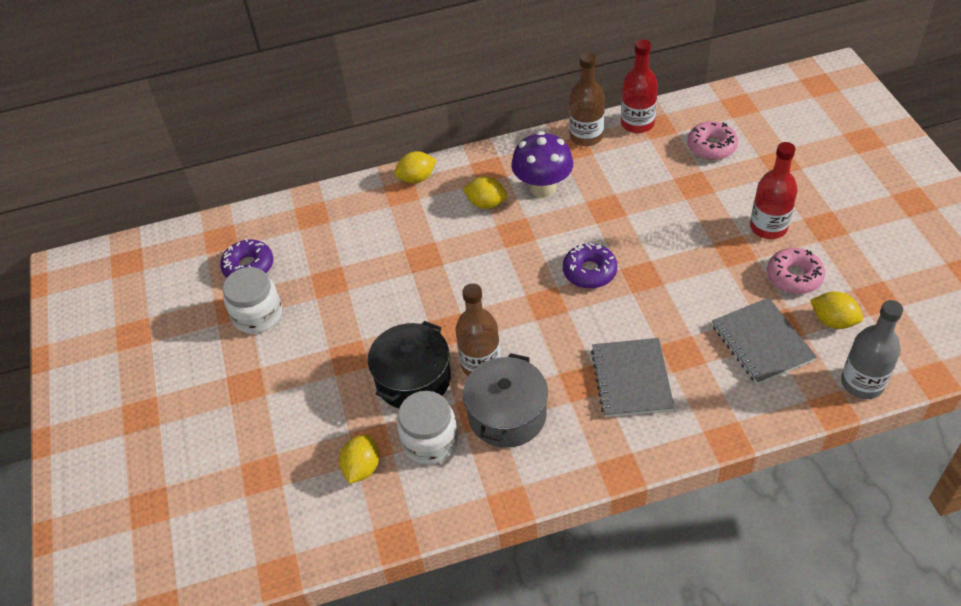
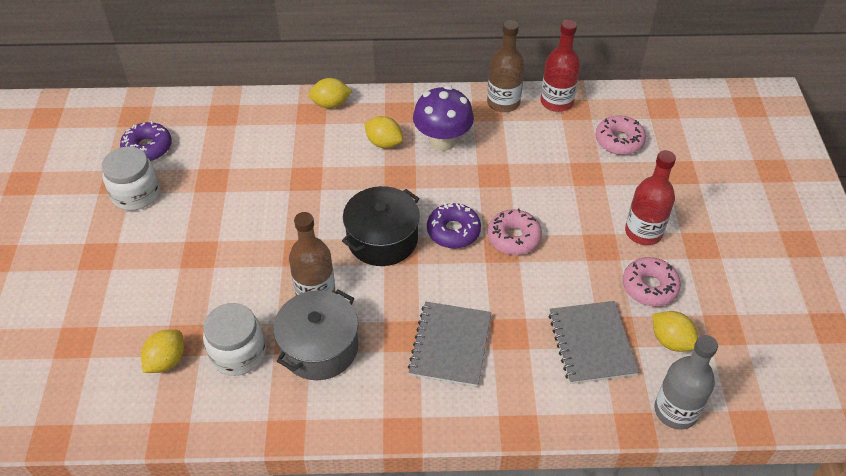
camera: 10 degrees right, 0 degrees up
black pot [368,321,451,408] -> black pot moved to [342,186,420,266]
none -> pink donut [487,209,542,255]

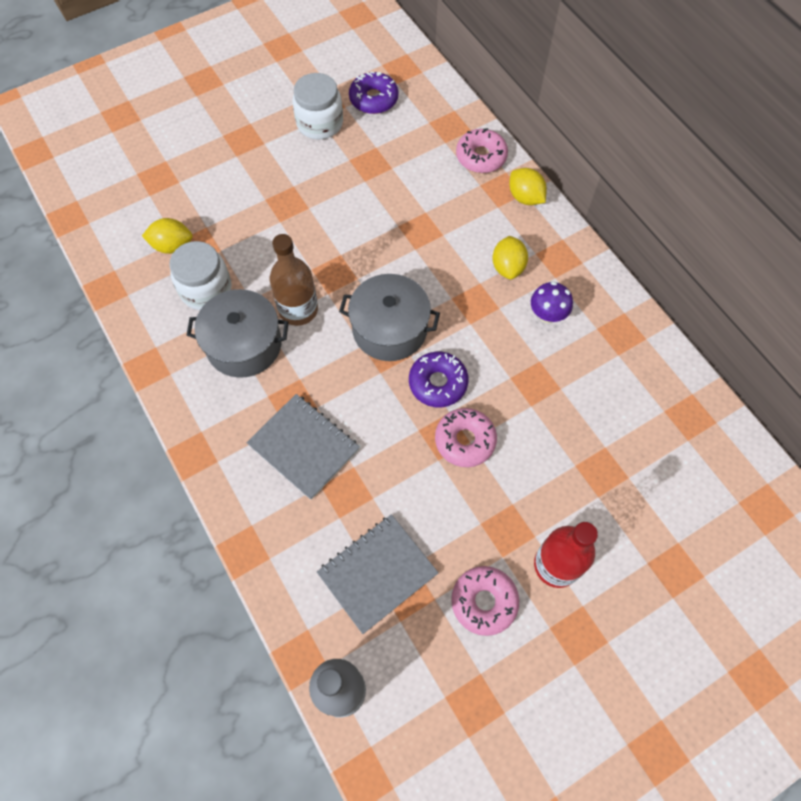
camera: 60 degrees right, 15 degrees up
black pot [342,186,420,266] -> grey pot [339,274,440,361]
grey notebook [408,302,491,387] -> grey notebook turned 60 degrees clockwise [246,394,360,500]
purple mushroom [413,86,474,151] -> purple mushroom [531,282,573,323], size x0.60
brown bottle [487,20,524,112] -> none
red bottle [541,20,580,112] -> none
pink donut [595,116,646,155] -> pink donut moved to [456,128,508,173]
yellow lemon [652,311,698,352] -> none

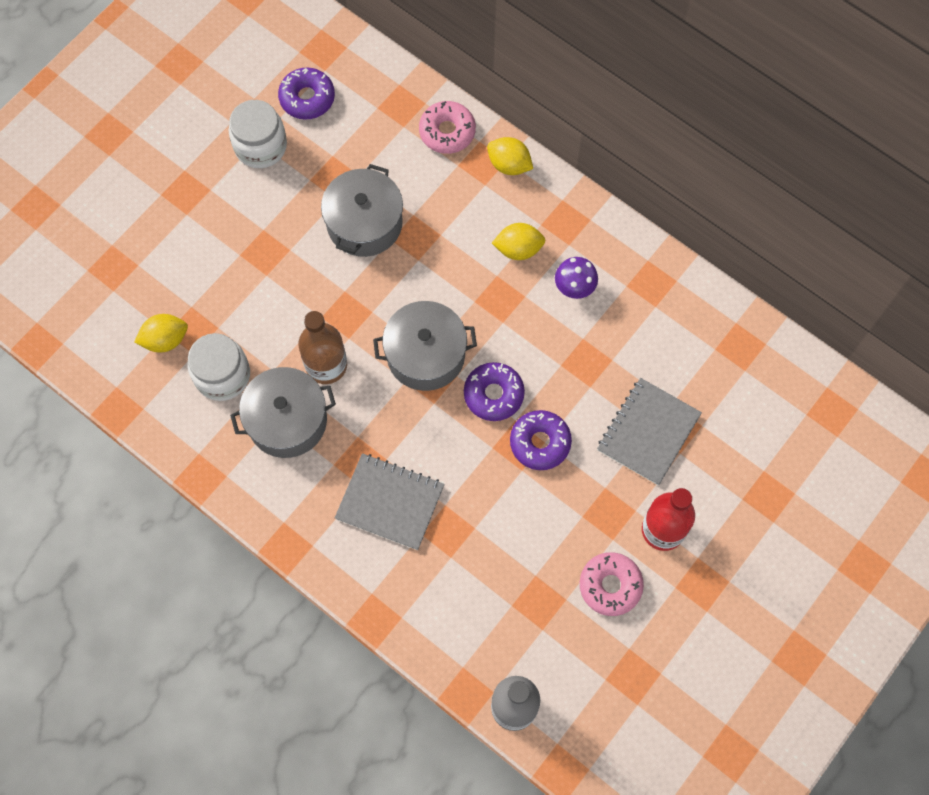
camera: 20 degrees left, 5 degrees up
grey notebook [317,514,439,634] -> grey notebook moved to [597,378,702,485]
pink donut [435,408,497,467] -> purple donut [510,410,572,470]
yellow lemon [492,236,528,280] -> yellow lemon turned 75 degrees counterclockwise [492,223,546,260]
none -> grey pot [321,164,403,257]

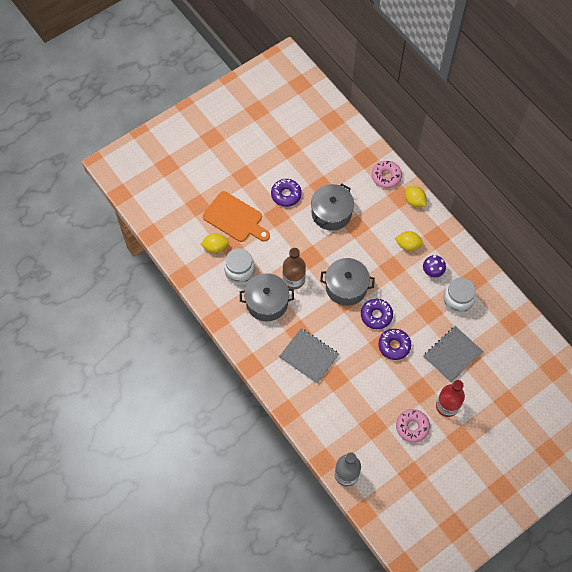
camera: 15 degrees right, 5 degrees down
white jar [229,100,287,168] -> white jar moved to [443,278,476,314]
purple donut [278,67,335,120] -> purple donut moved to [271,179,302,207]
none -> orange cutting board [203,191,270,242]

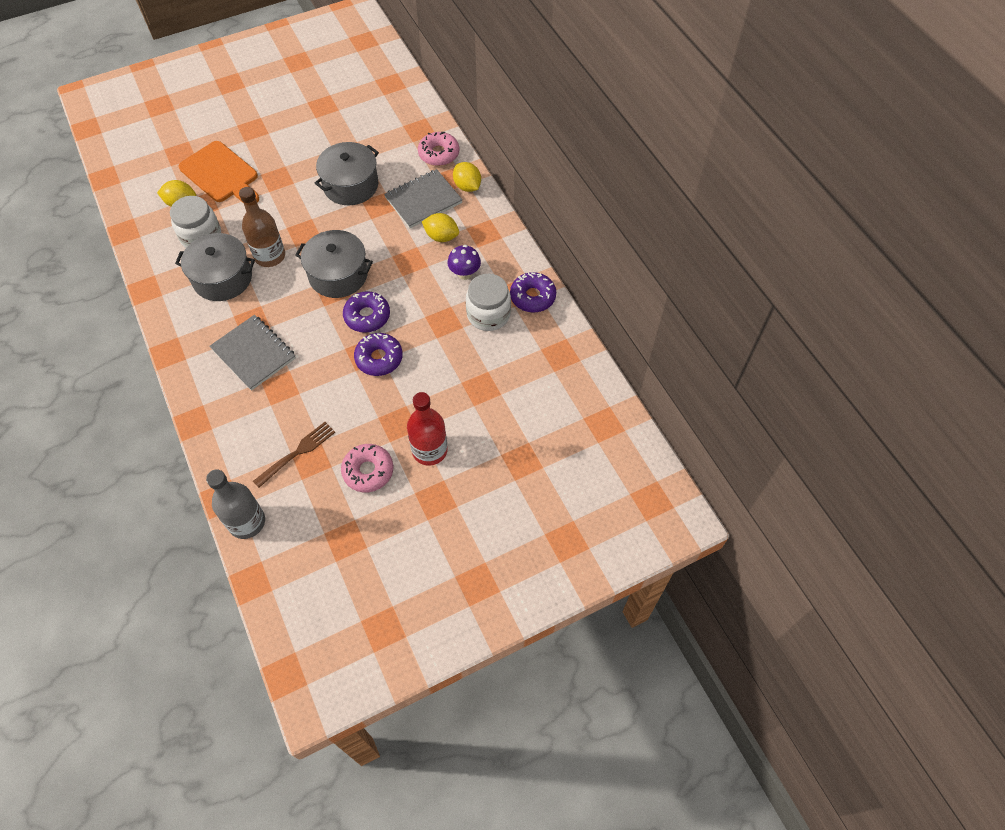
camera: 10 degrees right, 5 degrees down
purple donut [271,179,302,207] -> purple donut moved to [510,272,556,313]
grey notebook [424,326,483,383] -> grey notebook moved to [384,169,463,228]
none -> brown fork [253,422,336,488]

